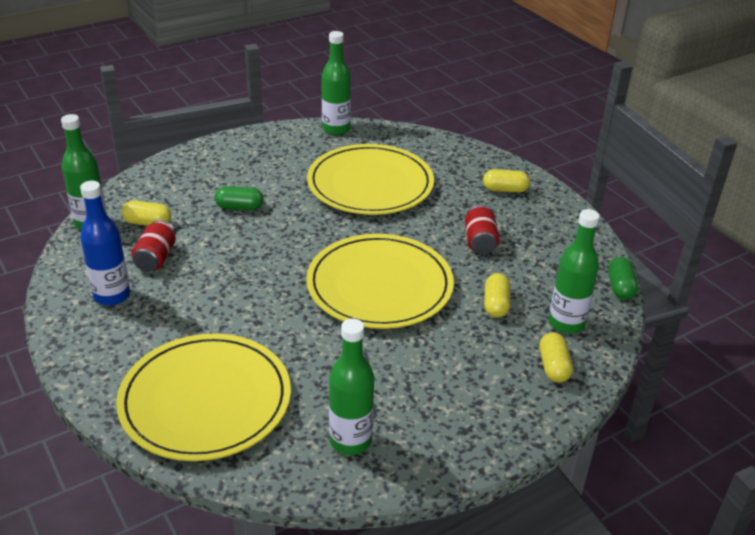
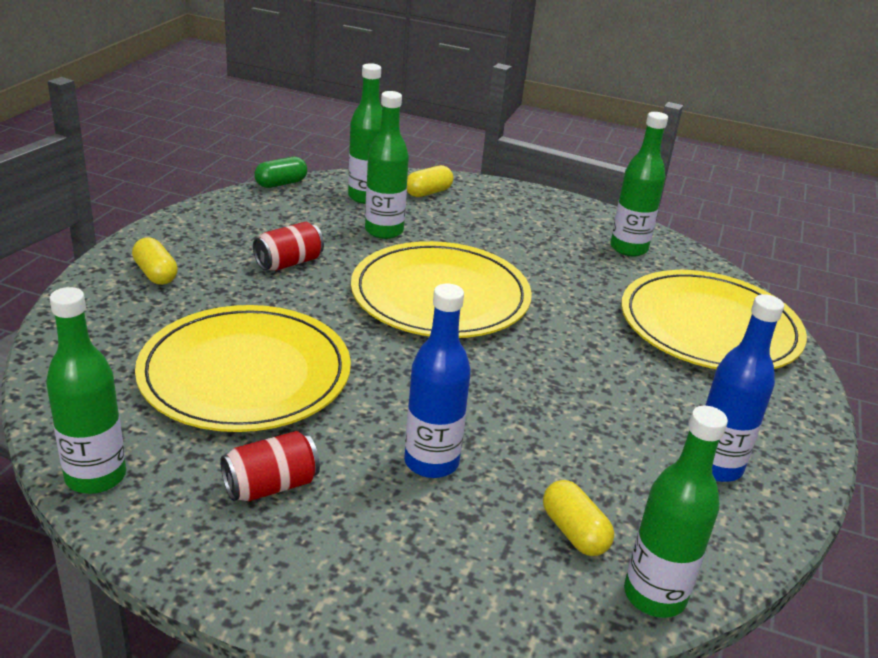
camera: 130 degrees left, 5 degrees down
red can [131,220,176,272] -> red can moved to [220,431,320,501]
green capsule [215,186,264,210] -> blue bottle [404,284,471,478]
yellow capsule [484,273,510,318] -> green bottle [365,91,409,239]

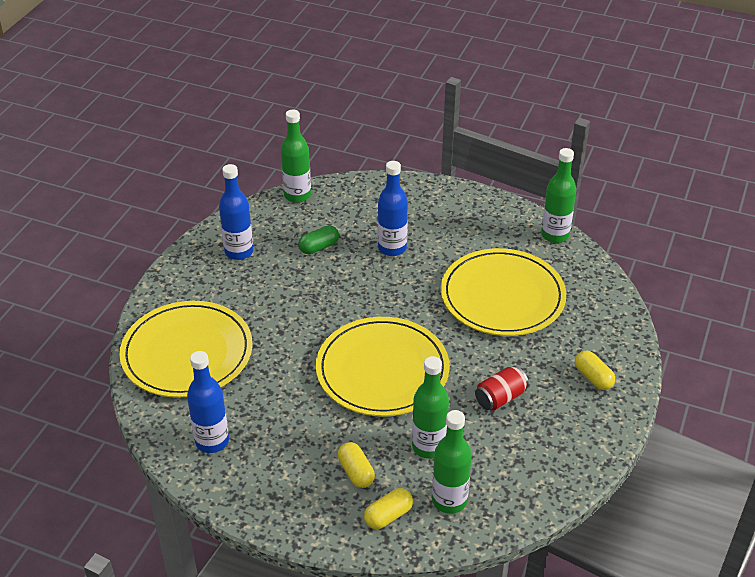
camera: 175 degrees left, 10 degrees up
red can [220,431,320,501] -> none
green capsule [254,157,307,188] -> green capsule moved to [298,225,339,254]
yellow capsule [543,480,614,556] -> yellow capsule moved to [338,442,375,488]
green bottle [610,112,668,256] -> blue bottle [187,351,229,453]

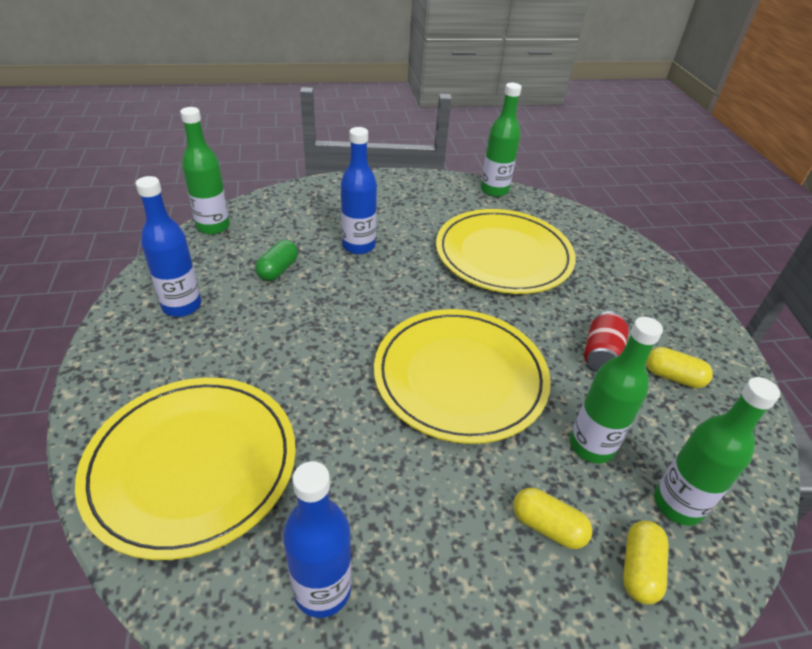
camera: 35 degrees left, 0 degrees up
yellow capsule [575,351,615,390] -> yellow capsule moved to [646,347,713,388]

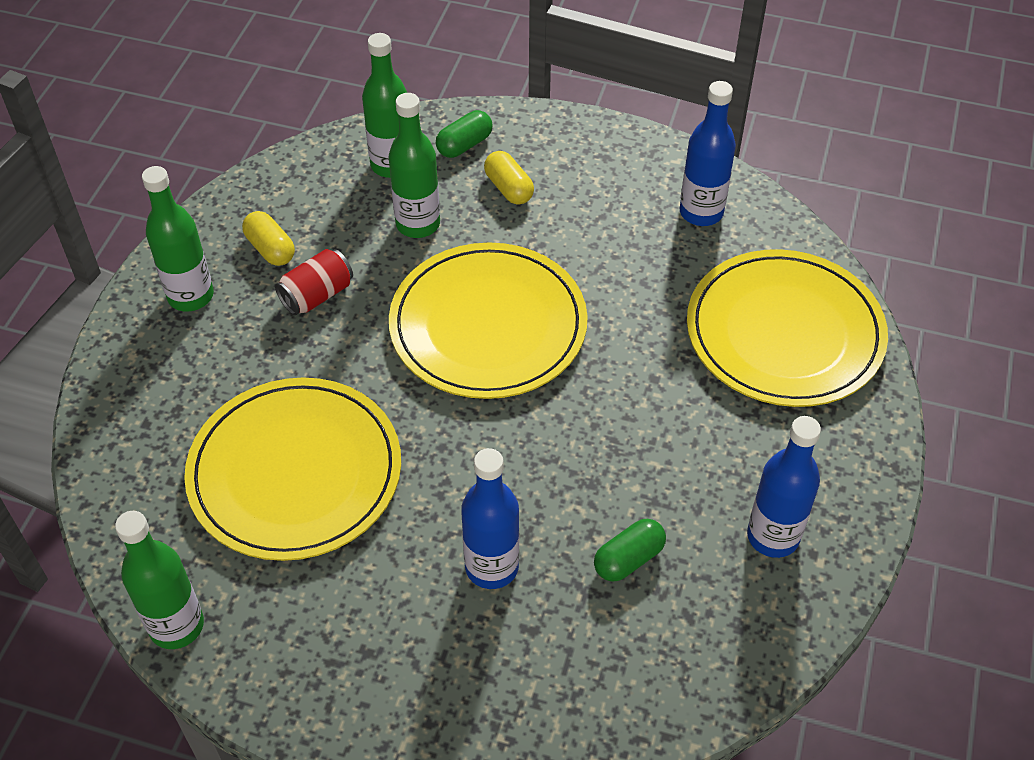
camera: 150 degrees left, 10 degrees up
green bottle [180,107,230,235] -> green bottle moved to [142,166,214,312]
yellow capsule [623,520,669,604] -> green capsule [436,110,493,158]

